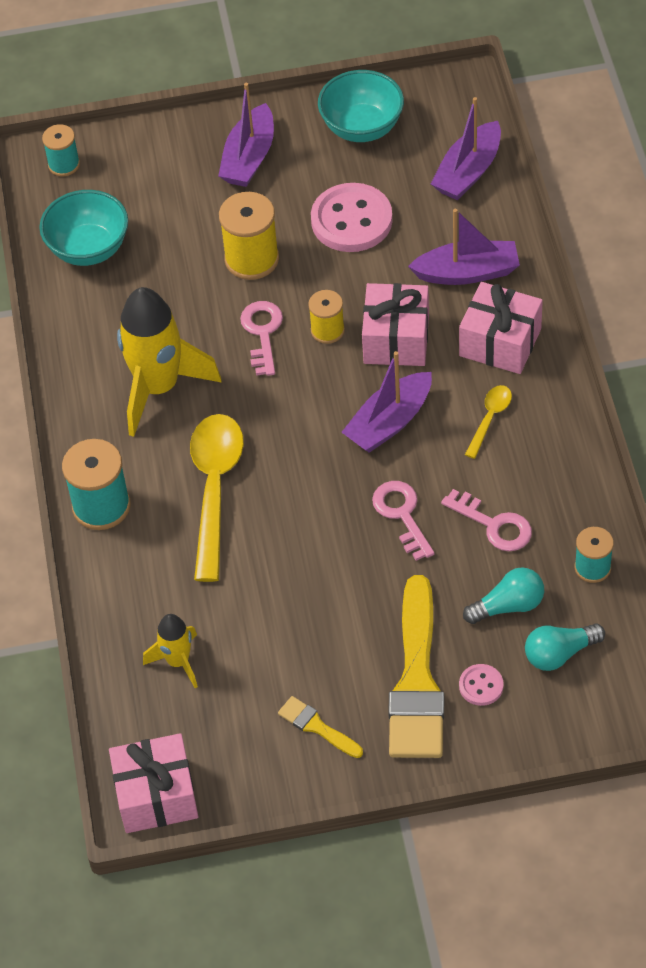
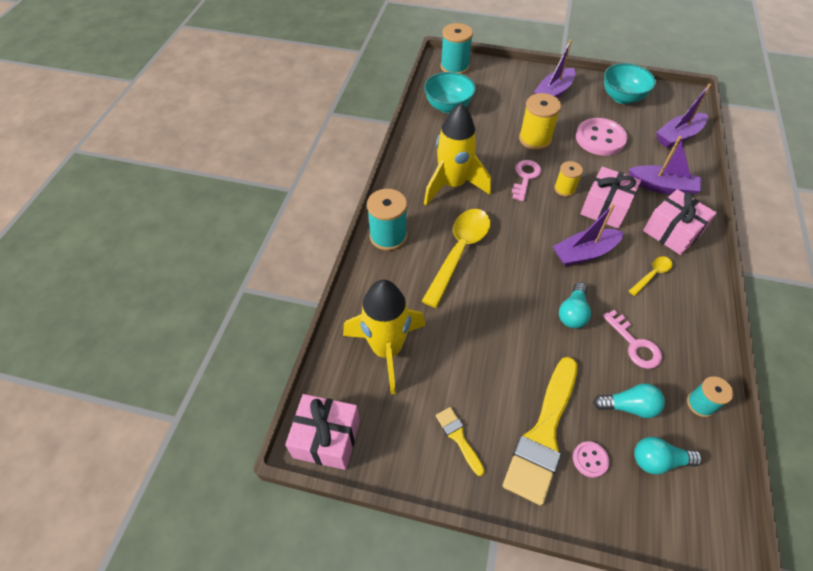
camera: 20 degrees right, 0 degrees up
turquoise spool [42,124,80,176] -> turquoise spool [440,23,473,74], size x1.65
yellow rocket [143,614,198,688] -> yellow rocket [343,280,425,395], size x1.92
pink key [372,481,435,561] -> turquoise light bulb [559,282,591,329]

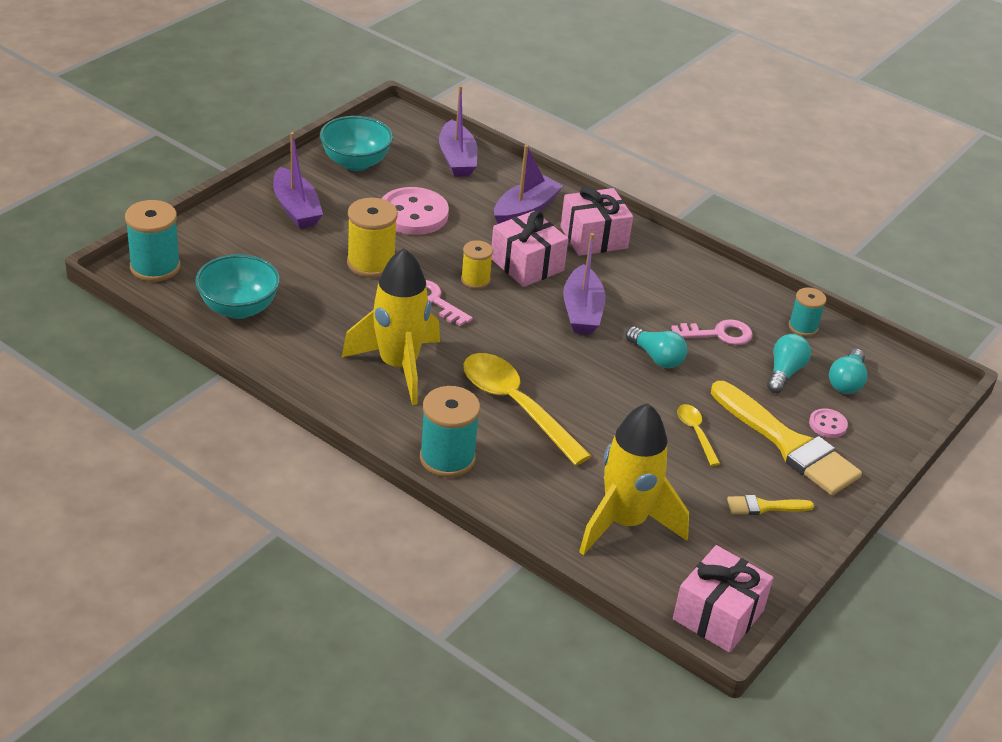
camera: 70 degrees left, 15 degrees down
yellow spoon [629,256,673,296] -> yellow spoon moved to [677,404,720,466]

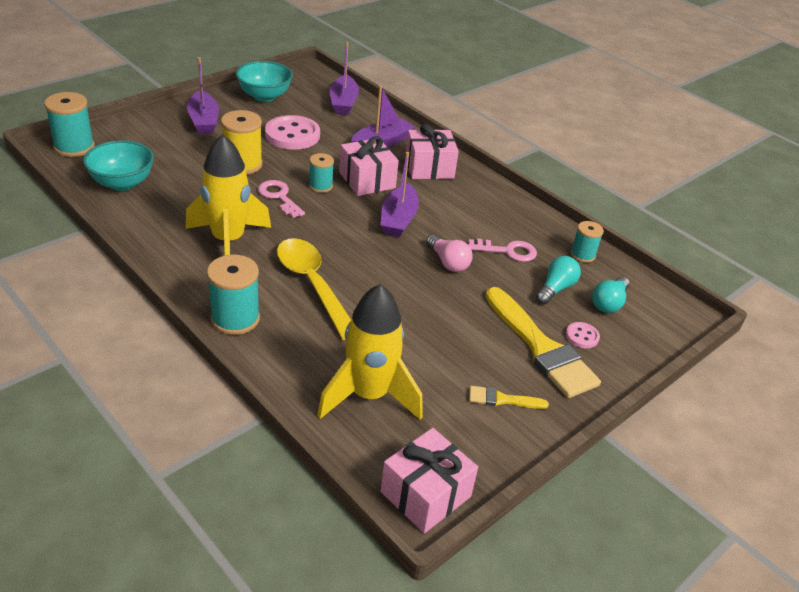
camera: 10 degrees right, 0 degrees up
yellow spool [461,240,493,289] -> turquoise spool [309,153,334,193]
turquoise light bulb [626,326,687,368] -> pink light bulb [426,235,473,272]
yellow spoon [677,404,720,466] -> none

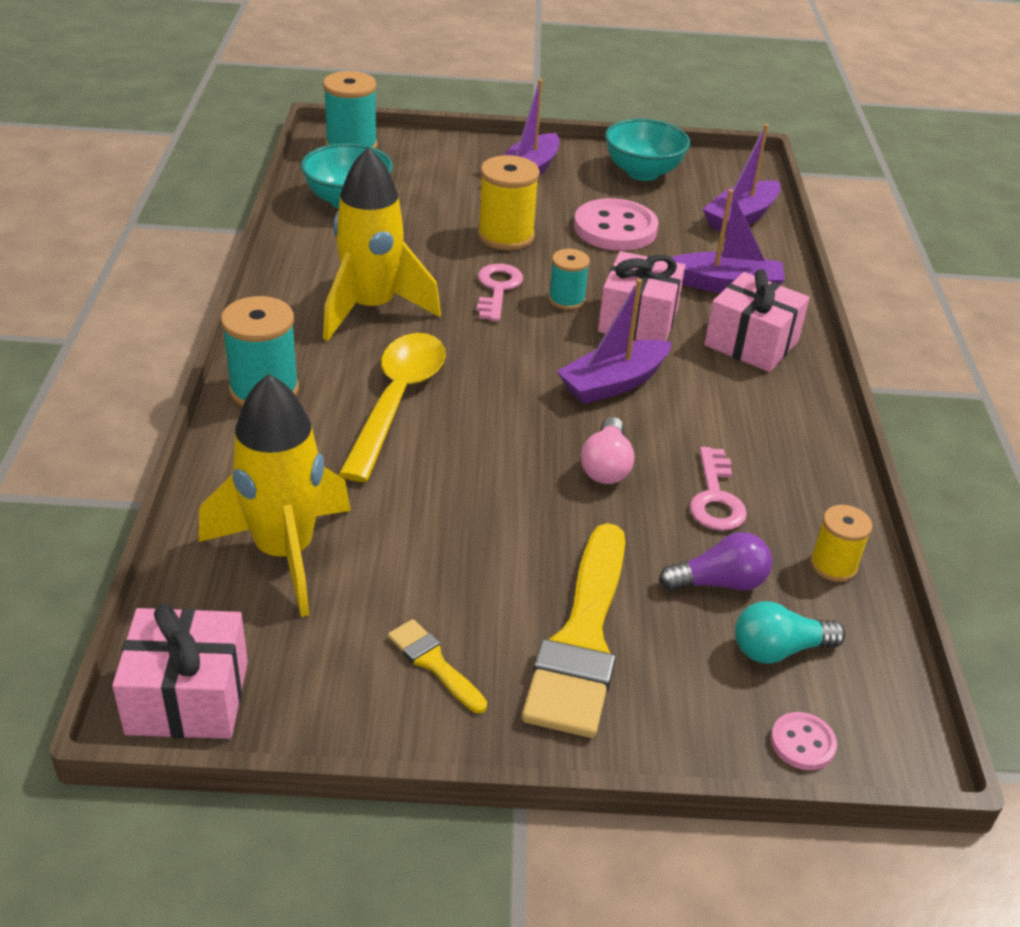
camera: 45 degrees right, 0 degrees up
pink key [468,238,537,262] -> pink key turned 45 degrees clockwise [690,447,747,531]
turquoise light bulb [536,256,581,304] -> purple light bulb [659,532,772,591]
pink button [566,322,600,348] -> pink button moved to [771,712,837,770]
turquoise spool [571,221,604,263] -> yellow spool [810,505,873,582]

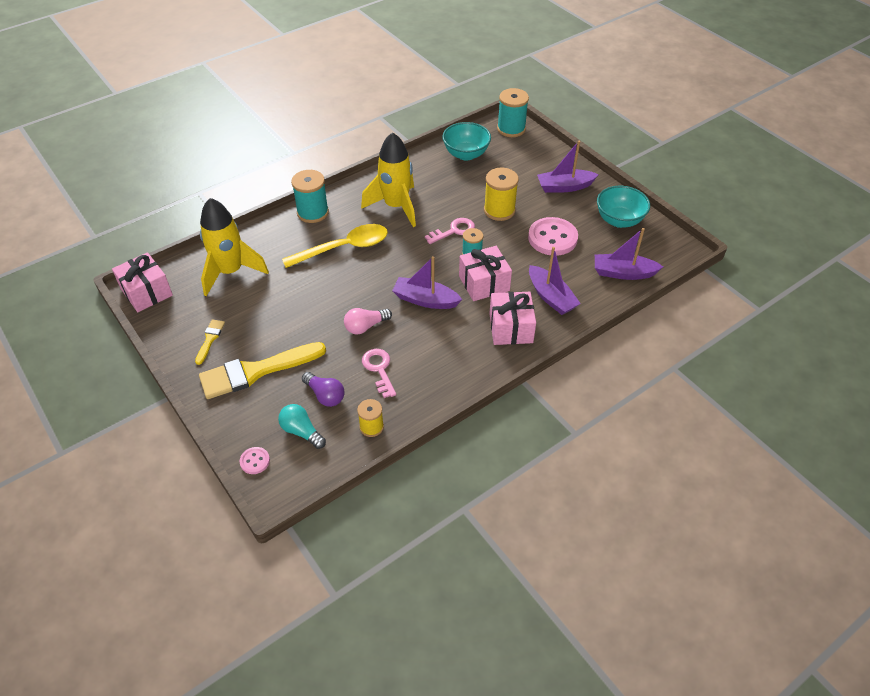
camera: 55 degrees right, 10 degrees up
pink key [690,447,747,531] -> pink key turned 105 degrees clockwise [362,349,396,398]

